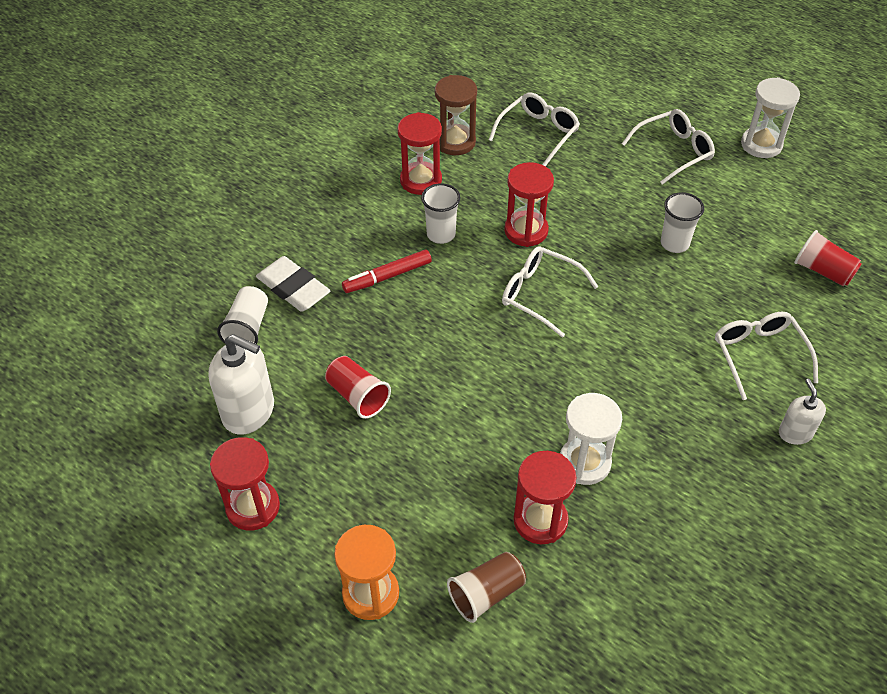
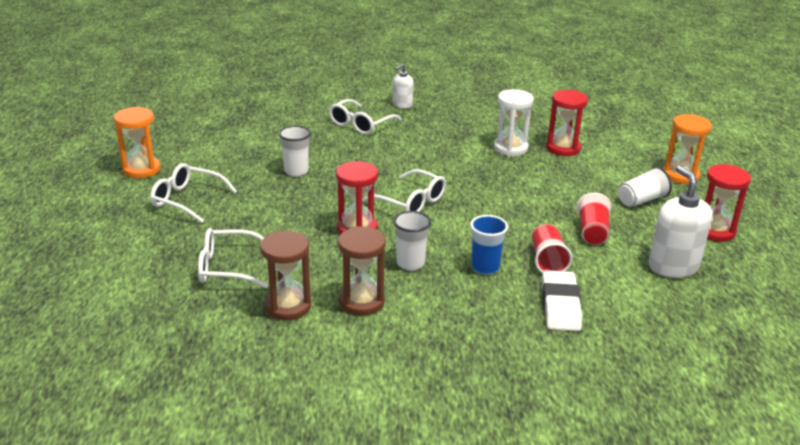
camera: 130 degrees left, 20 degrees down
white cup [217,286,268,344] -> white cup moved to [618,167,672,207]
red marker [342,249,432,293] -> blue cup [470,215,508,275]
red hourglass [397,112,442,195] -> brown hourglass [338,226,386,316]
brown cup [447,552,526,623] -> none
white glasses [502,246,598,338] -> white glasses turned 45 degrees counterclockwise [362,169,446,212]
white hourglass [741,77,800,158] -> orange hourglass [114,107,161,178]
red cup [794,230,862,287] -> red cup moved to [532,224,572,273]

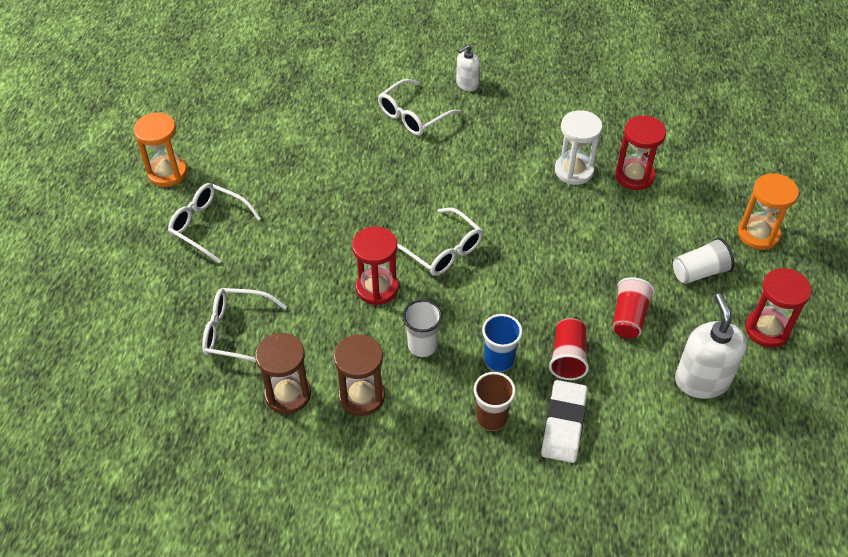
camera: 10 degrees right, 20 degrees up
white cup [279,126,311,177] -> none
none -> brown cup [474,372,516,431]

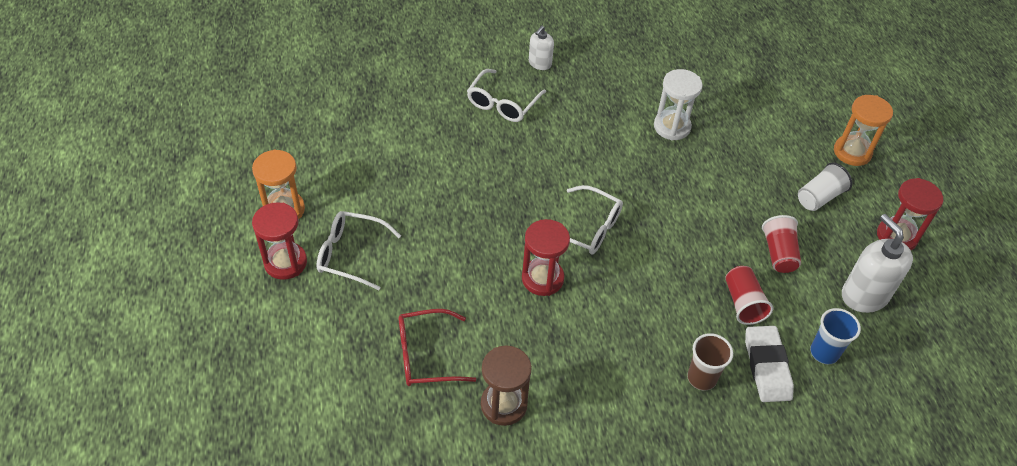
camera: 20 degrees left, 0 degrees up
white glasses [202,288,287,362] -> red glasses [398,309,476,386]
brown hourglass [334,334,385,416] -> none
white cup [403,299,443,357] -> none
blue cup [482,314,523,372] -> blue cup moved to [810,308,861,364]
red hourglass [615,116,666,190] -> red hourglass moved to [252,202,307,280]

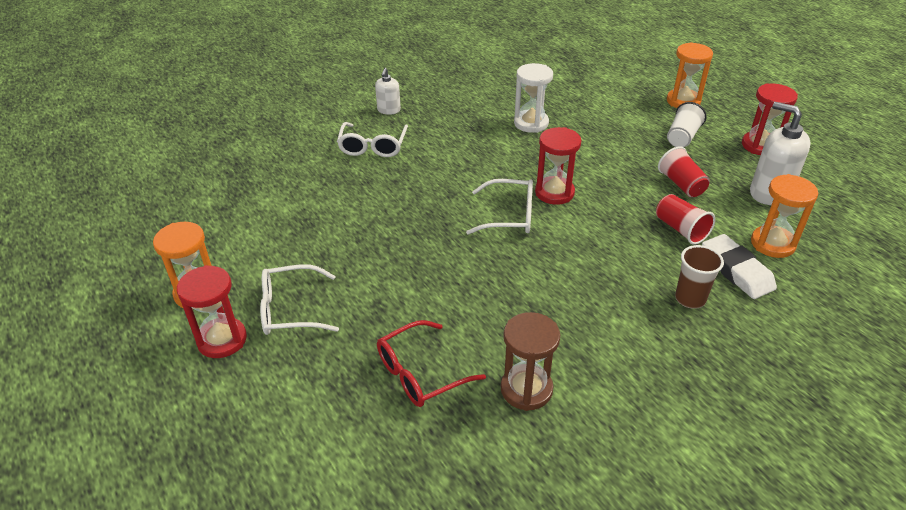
camera: 20 degrees left, 10 degrees down
red hourglass [522,219,570,296] -> red hourglass moved to [535,127,581,205]
blue cup [810,308,861,364] -> orange hourglass [751,174,818,258]

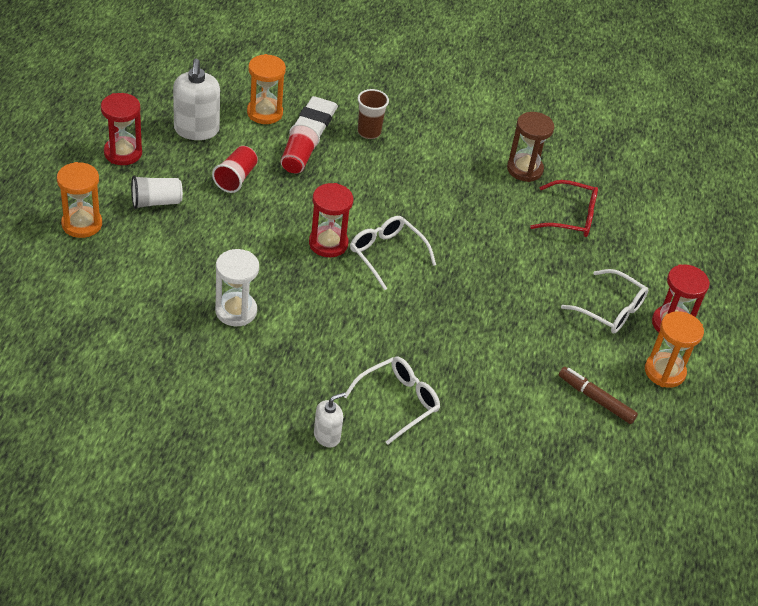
camera: 140 degrees left, 5 degrees up
none -> brown marker [559,367,638,424]

